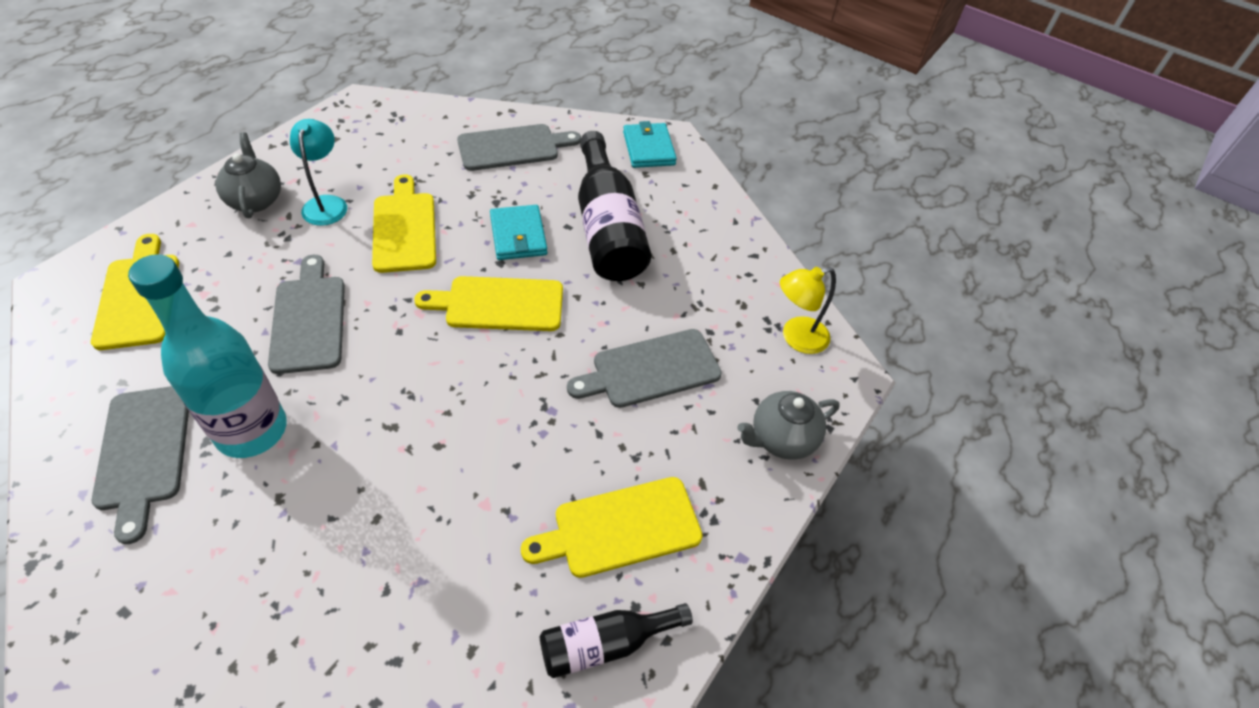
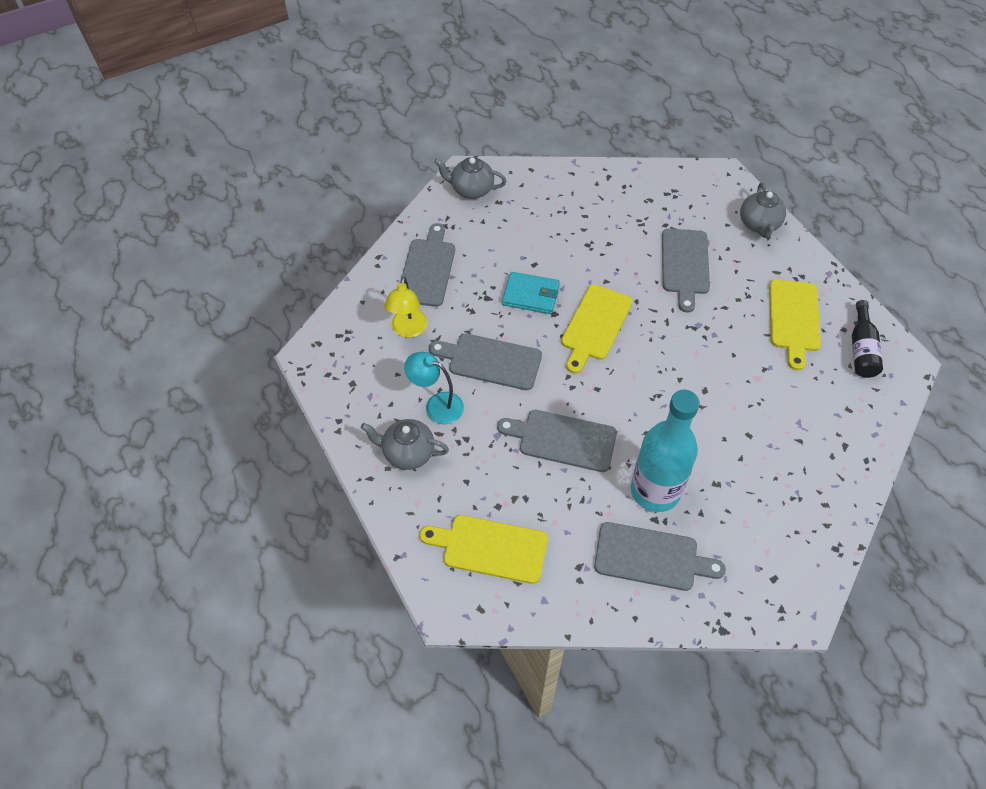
camera: 60 degrees left, 5 degrees up
yellow cutting board [372,174,436,273] -> grey cutting board [429,334,542,390]
black bottle [578,131,651,281] -> none
turquoise wallet [623,121,677,168] -> grey teapot [434,157,506,199]
yellow lamp [780,267,836,354] -> yellow lamp moved to [384,277,427,338]

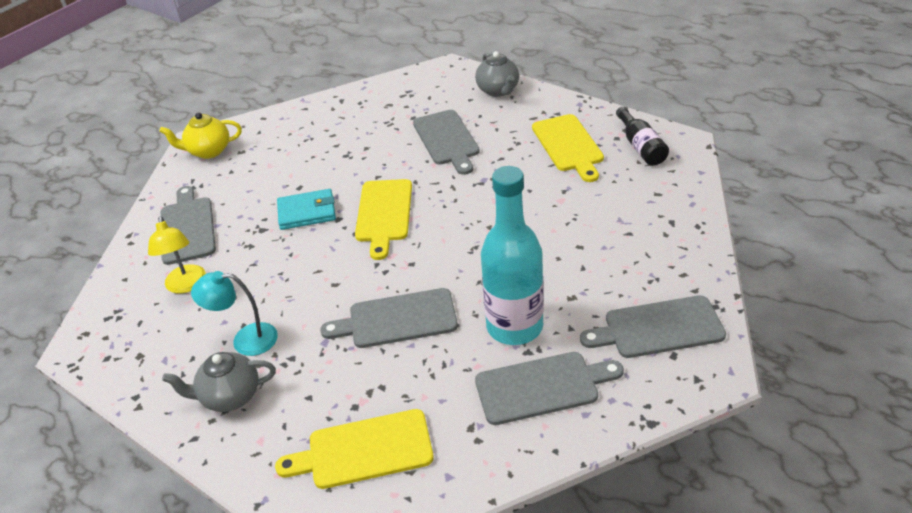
camera: 20 degrees left, 15 degrees down
grey cutting board [429,334,542,390] -> grey cutting board moved to [580,295,726,358]
grey teapot [434,157,506,199] -> yellow teapot [159,112,242,159]

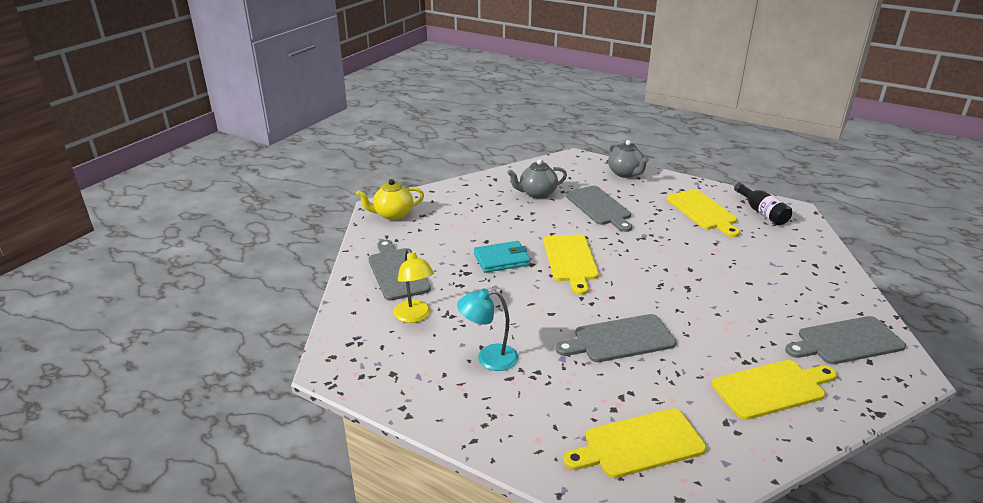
camera: 10 degrees left, 10 degrees down
grey teapot [162,352,276,412] -> grey teapot moved to [507,159,567,199]
grey cutting board [475,352,624,425] -> yellow cutting board [712,360,837,420]
turquoise bottle [481,166,544,345] -> none

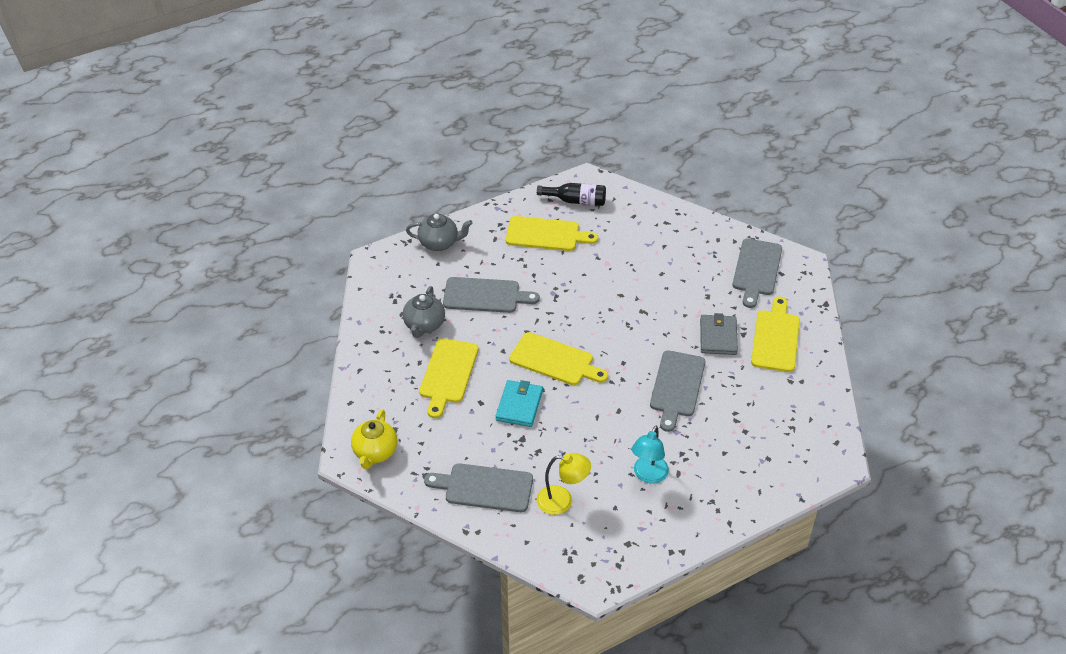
camera: 60 degrees left, 15 degrees up
yellow cutting board [563,408,706,478] -> yellow cutting board moved to [419,338,478,418]
none -> grey wallet [700,313,738,355]

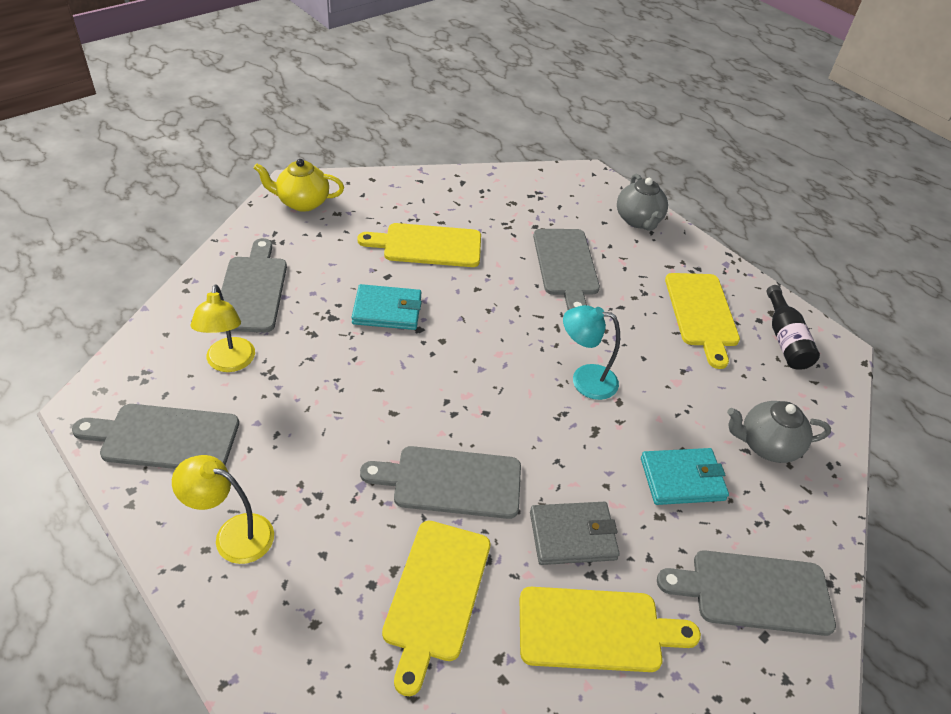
camera: 75 degrees right, 0 degrees up
grey teapot [402,286,445,338] -> grey teapot moved to [727,401,831,463]
yellow cutting board [509,332,608,385] -> yellow cutting board moved to [382,521,491,696]
turquoise lamp [631,425,669,483] -> turquoise lamp moved to [563,305,620,400]
none -> grey cutting board [72,404,239,469]
none -> yellow lamp [172,455,274,564]
none -> turquoise wallet [641,448,729,505]

